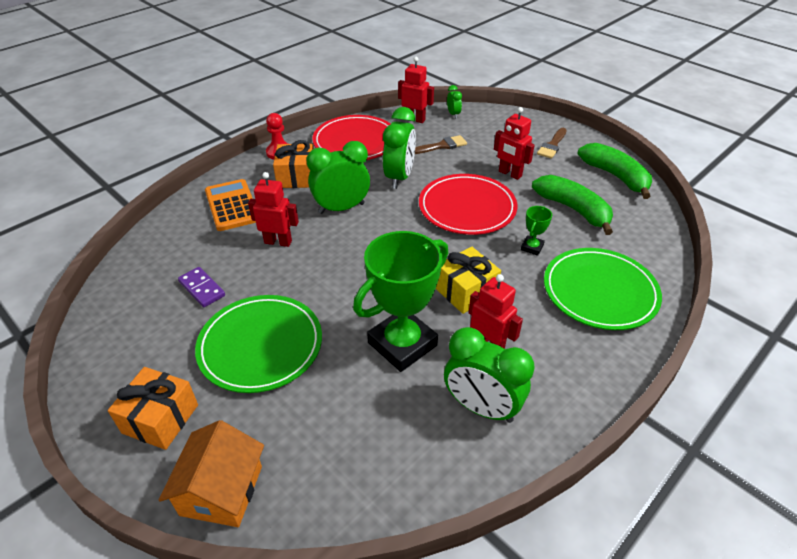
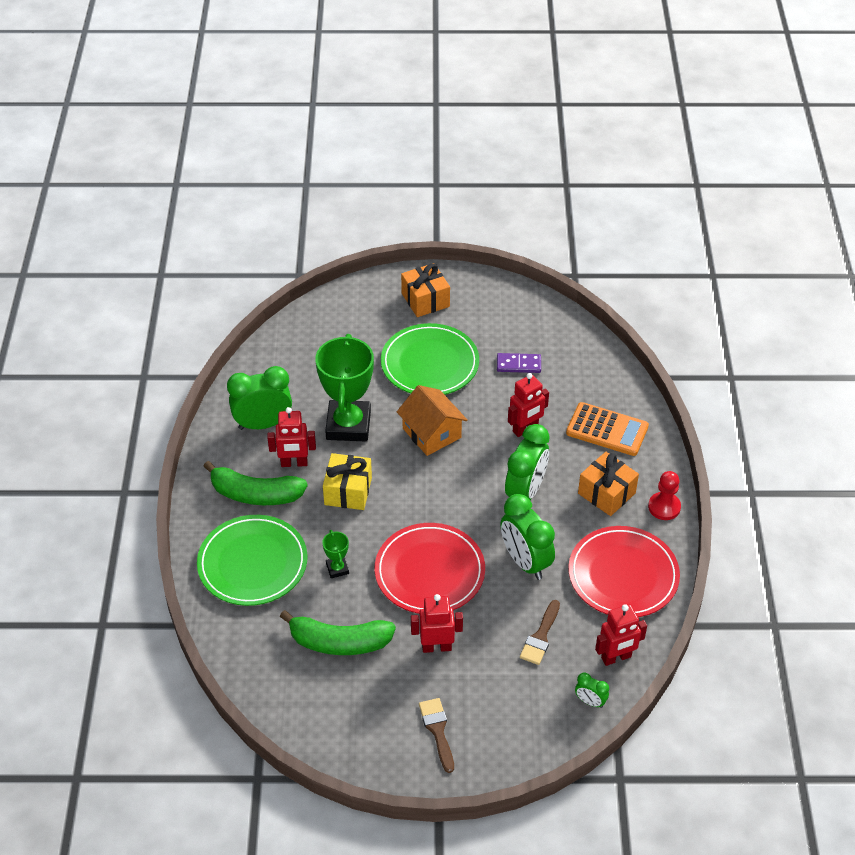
camera: 135 degrees right, 5 degrees up
orange house [159,420,264,527] -> orange house moved to [397,385,468,456]
green banana [578,143,652,199] -> green banana moved to [203,461,308,505]

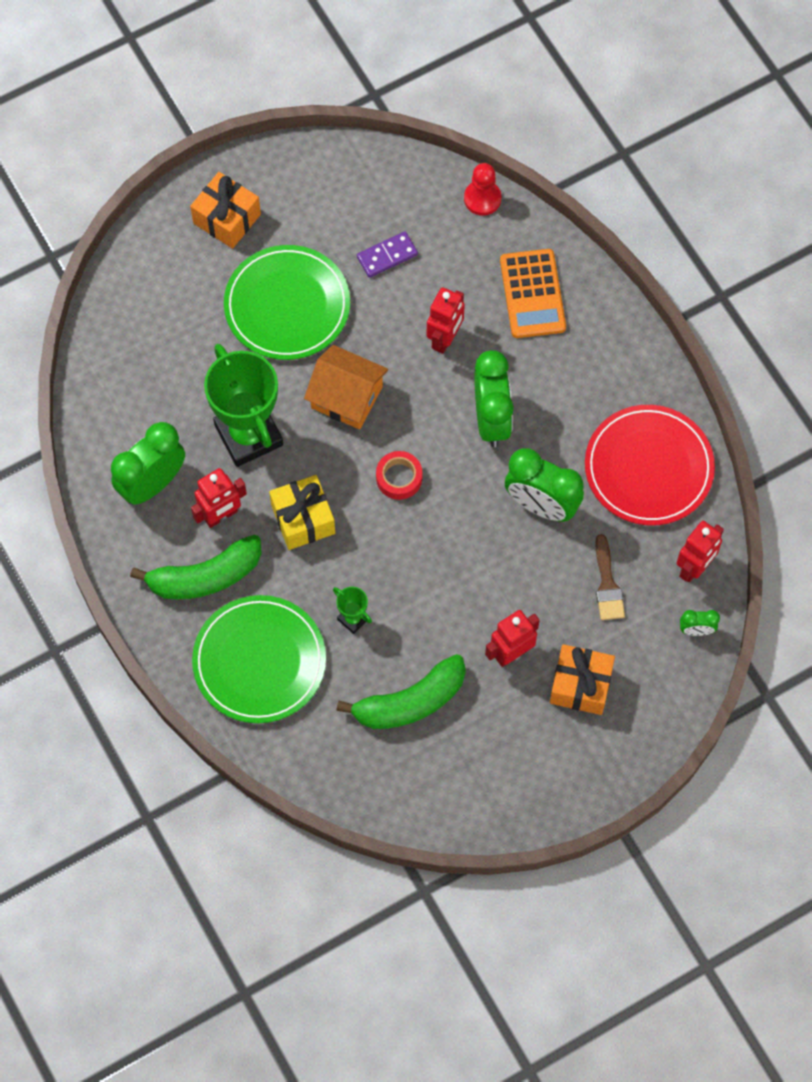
camera: 30 degrees left, 20 degrees up
red plate [375,523,485,614] -> none
brown brush [419,698,454,773] -> none
orange calculator [566,402,649,456] -> orange calculator turned 90 degrees clockwise [500,249,566,338]
orange gift [578,452,639,516] -> orange gift moved to [550,644,615,715]
red pawn [648,471,681,520] -> red pawn moved to [464,163,501,216]
none -> red tape [376,451,422,500]

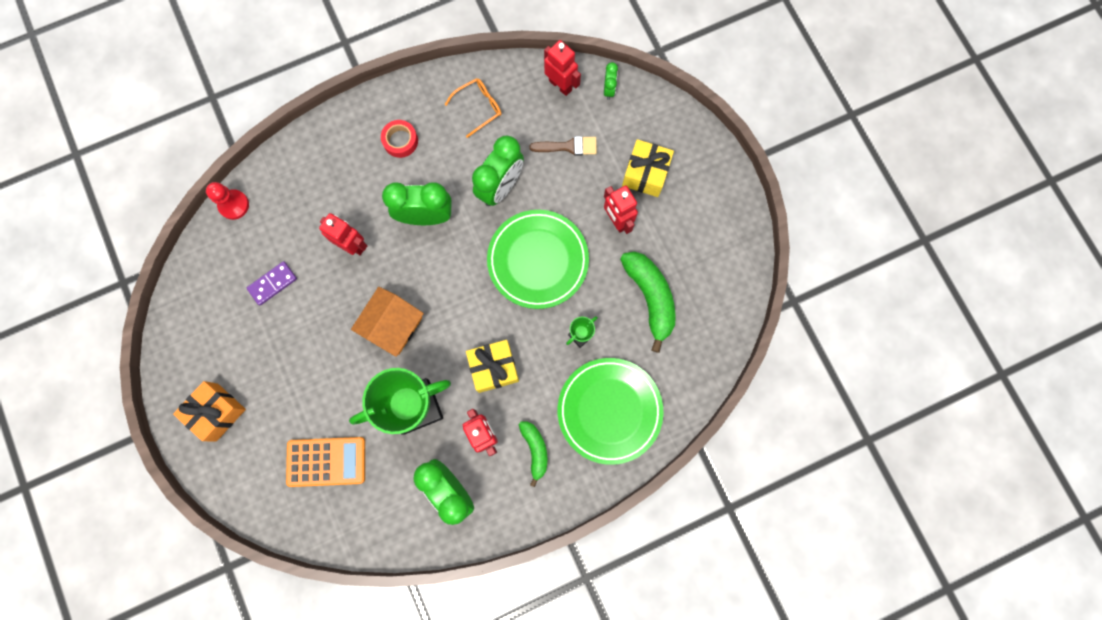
camera: 85 degrees left, 10 degrees up
green banana [130,535,262,600] -> green banana [519,421,547,487], size x0.60
green plate [224,245,350,360] -> green plate moved to [487,210,589,309]
purple domino [357,231,418,278] -> purple domino turned 75 degrees clockwise [247,261,297,305]
red tape [376,451,422,500] -> red tape moved to [381,120,418,158]
orange calculator [500,249,566,338] -> orange calculator moved to [286,437,365,487]
orange gift [550,644,615,715] -> yellow gift [622,139,674,197]
red plate [585,405,715,525] -> orange glasses [444,78,502,138]

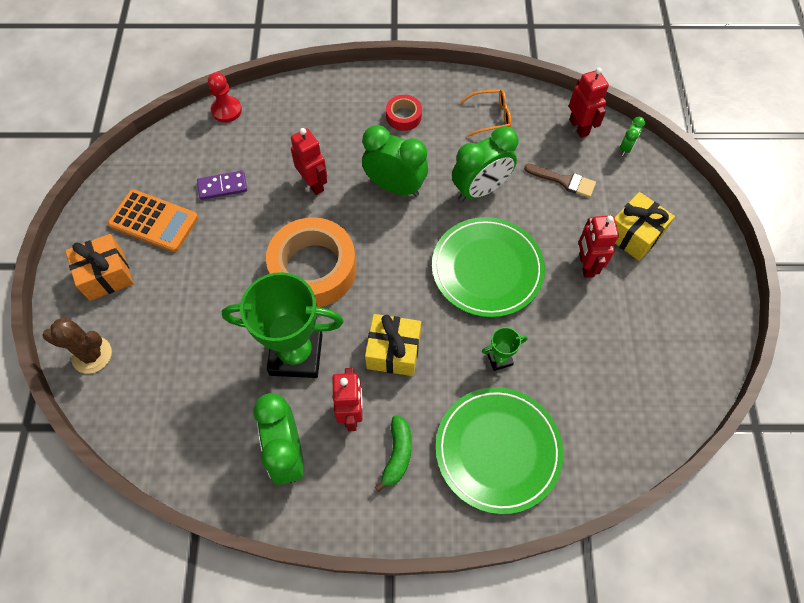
camera: 25 degrees right, 15 degrees down
orange calculator [286,437,365,487] -> orange calculator moved to [108,189,198,252]
orange house [351,287,424,357] -> orange tape [266,217,356,307]
green banana [620,252,675,353] -> none
none -> brown cactus [43,317,112,374]

